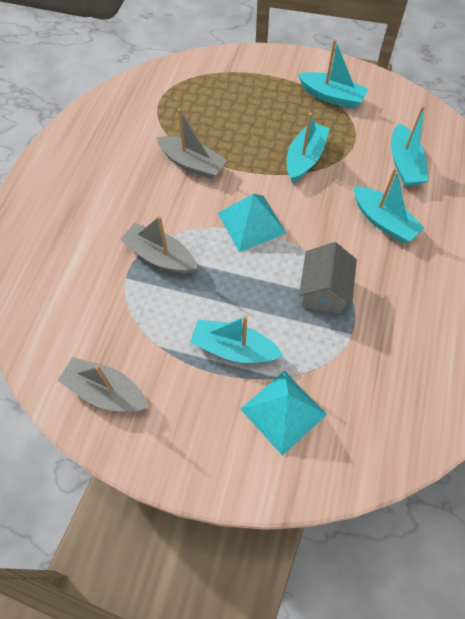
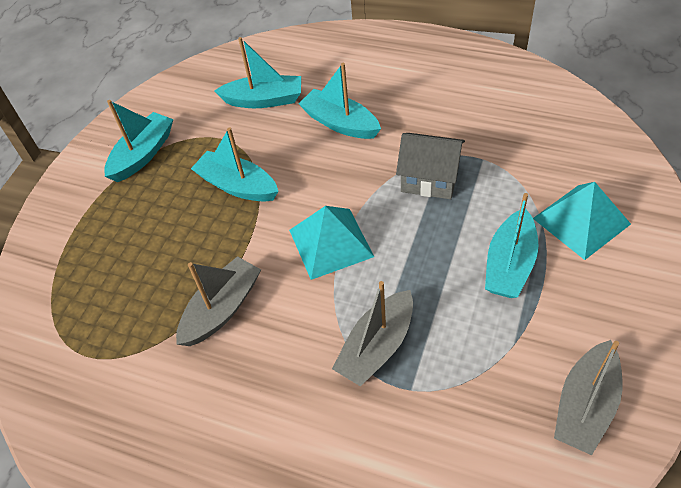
camera: 80 degrees left, 10 degrees down
turquoise boat [353,168,425,243] -> turquoise boat turned 105 degrees counterclockwise [299,63,381,139]

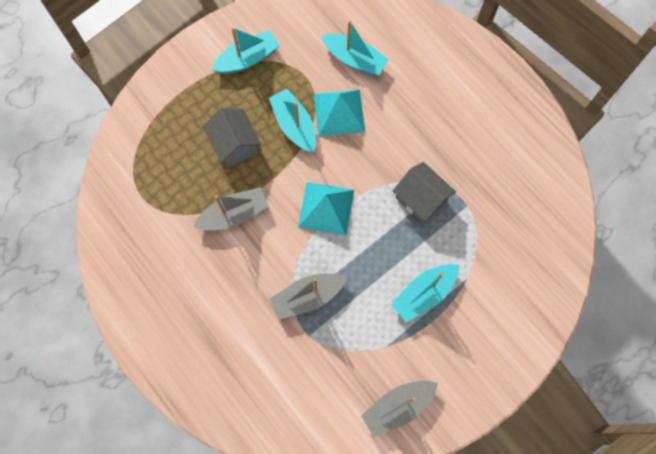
camera: 25 degrees right, 20 degrees up
turquoise boat [299,63,381,139] -> none
turquoise pyramid [533,182,631,260] -> turquoise pyramid moved to [314,90,365,137]
none -> grey house [203,108,261,168]

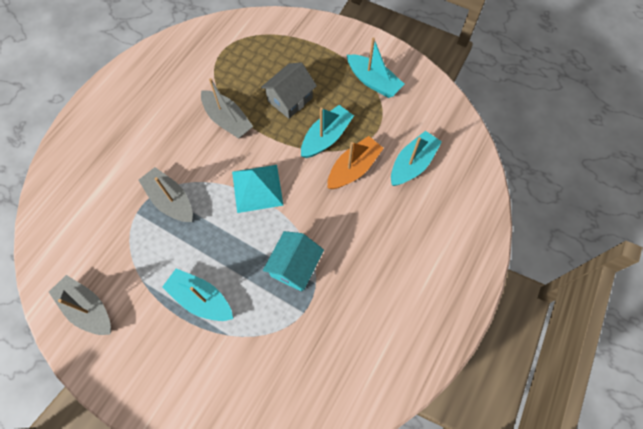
camera: 70 degrees right, 5 degrees down
turquoise pyramid [314,90,365,137] -> orange boat [328,136,384,189]
turquoise boat [321,20,389,76] -> turquoise boat turned 150 degrees counterclockwise [391,131,442,186]
grey house [393,162,456,224] -> turquoise house [263,231,324,291]

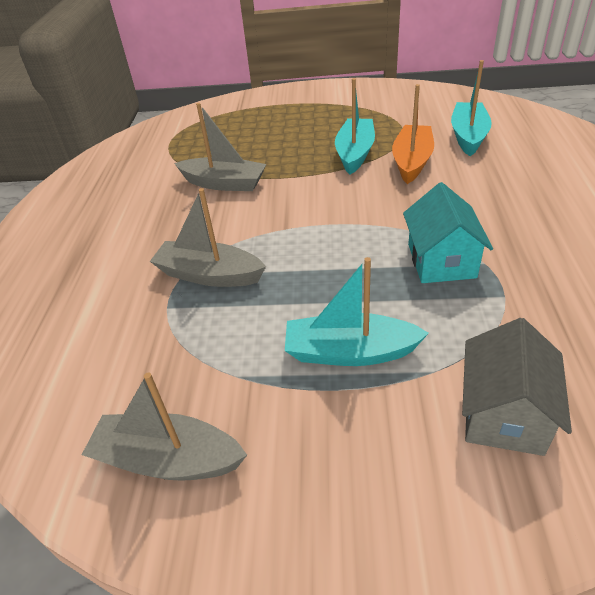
camera: 25 degrees left, 25 degrees down
turquoise pyramid [232,165,284,213] -> none
grey house [261,62,317,119] -> grey house moved to [462,318,572,456]
turquoise boat [347,37,404,98] -> none

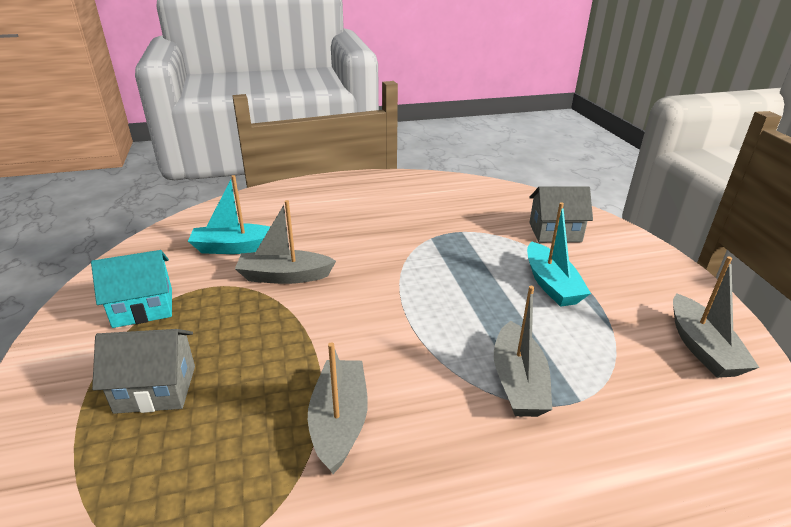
camera: 110 degrees left, 10 degrees down
turquoise boat [335,78,375,175] -> none
orange boat [392,84,434,184] -> grey boat [235,200,336,284]
turquoise house [403,182,493,283] -> turquoise house moved to [91,250,172,328]
none -> grey house [92,329,195,414]

